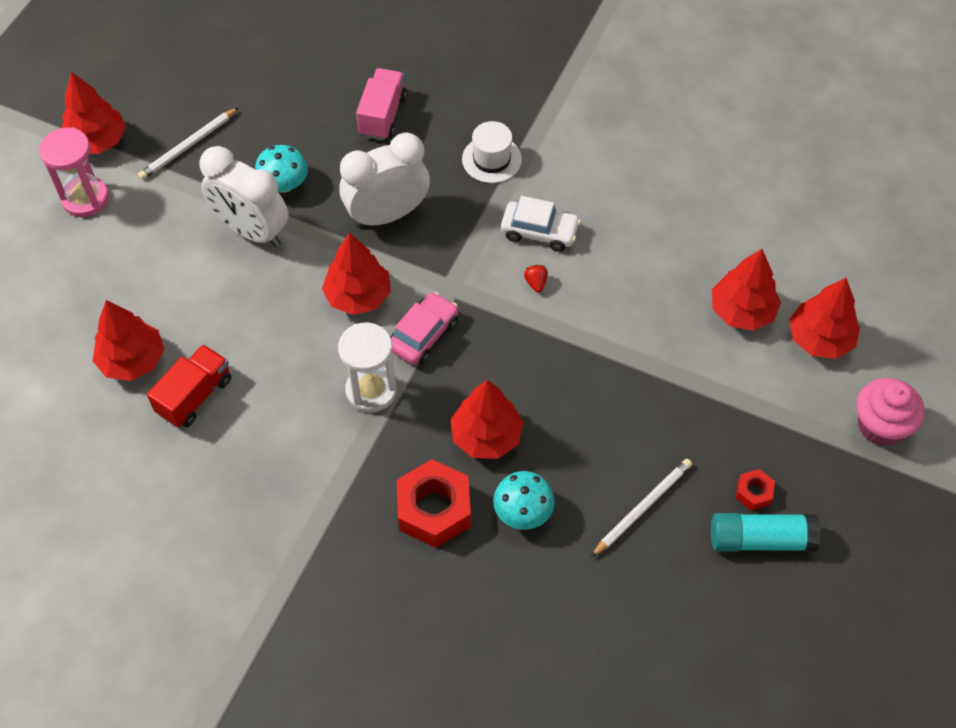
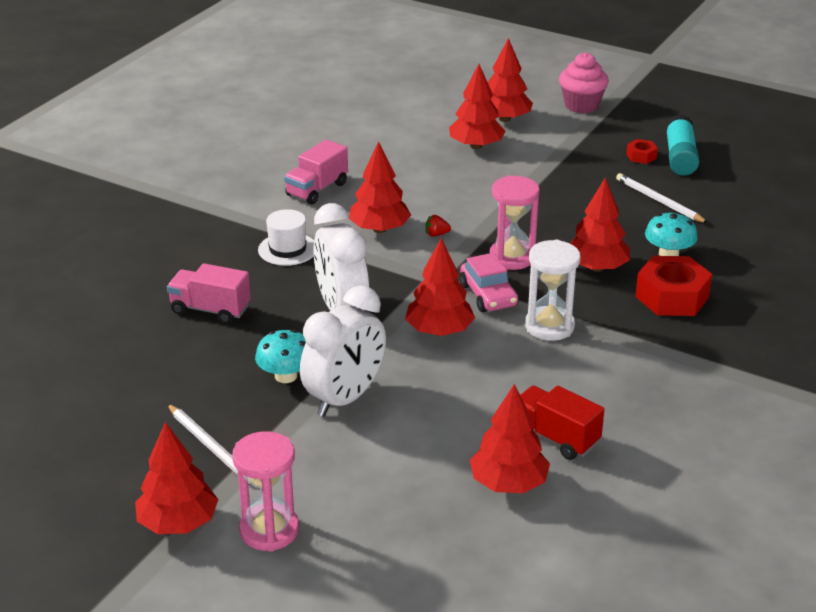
camera: 85 degrees left, 25 degrees down
pink car [390,292,458,365] -> pink car turned 150 degrees counterclockwise [460,253,518,312]
white car [501,196,581,252] -> red tree [349,141,411,233]
none -> pink truck [284,139,348,205]
none -> pink hourglass [489,175,539,270]

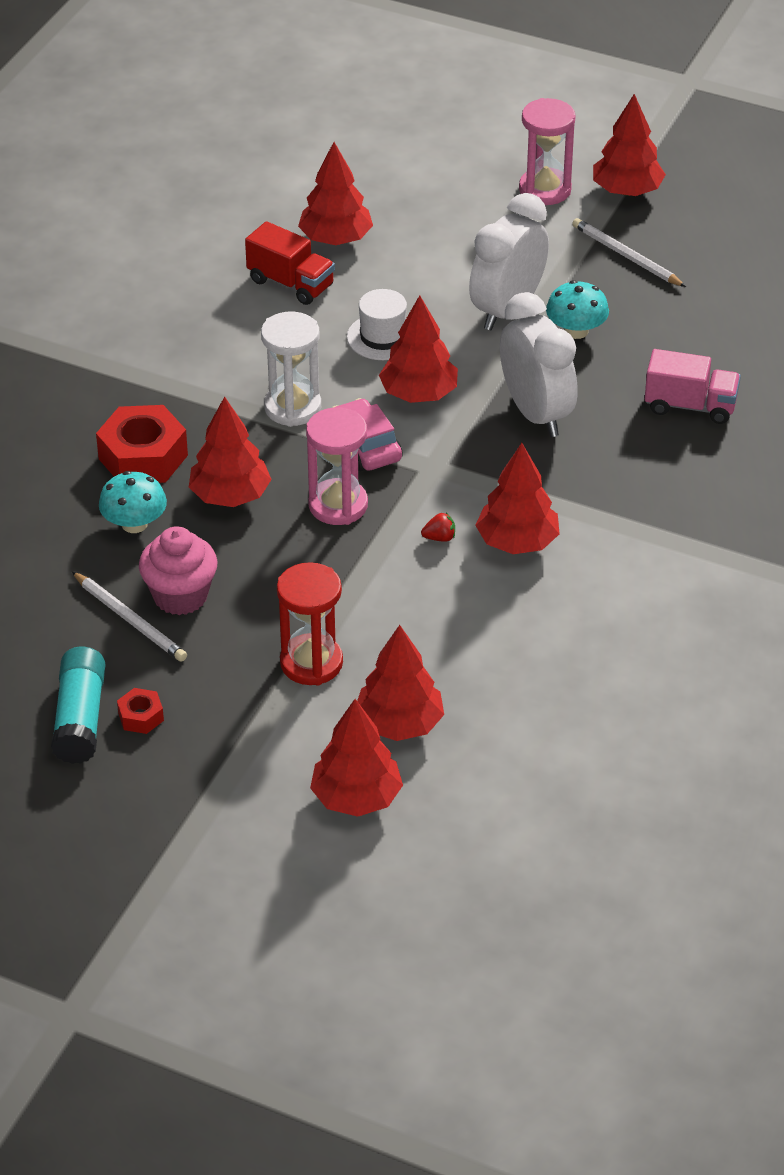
camera: 175 degrees right, 10 degrees up
white hat [258,209,314,266] -> white hat moved to [347,289,407,360]
pink truck [284,139,348,205] -> none
pink cupcake [559,52,609,113] -> pink cupcake moved to [139,526,218,615]
none -> red hourglass [277,562,343,686]

